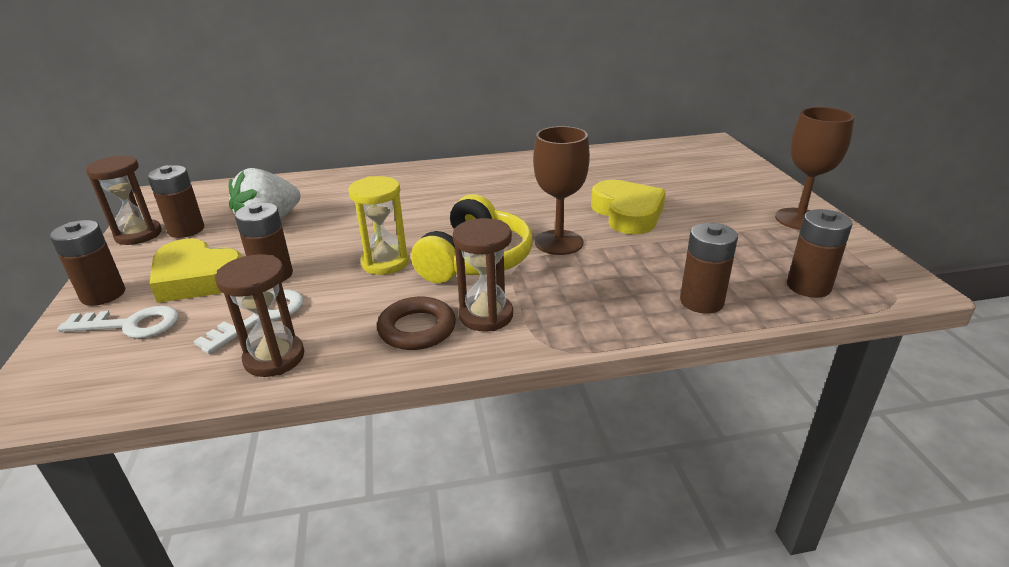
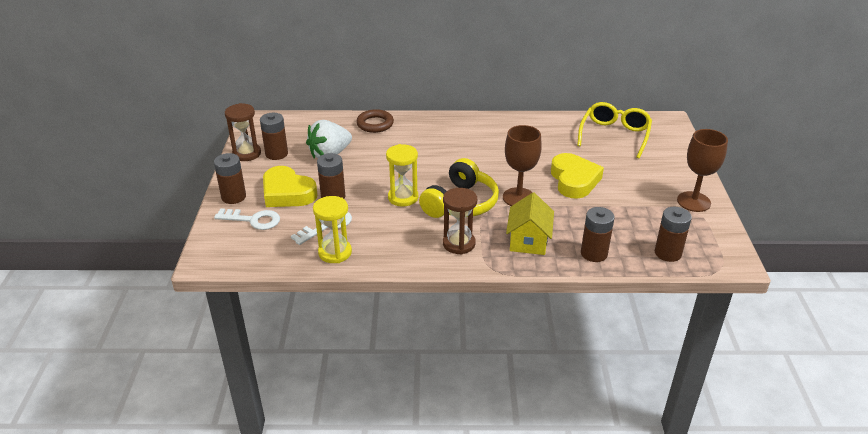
camera: 10 degrees right, 5 degrees up
brown hourglass [215,254,304,377] -> yellow hourglass [313,196,352,263]
brown ring [377,297,456,350] -> brown ring moved to [356,109,394,133]
none -> yellow house [506,193,554,255]
none -> yellow glasses [577,102,652,158]

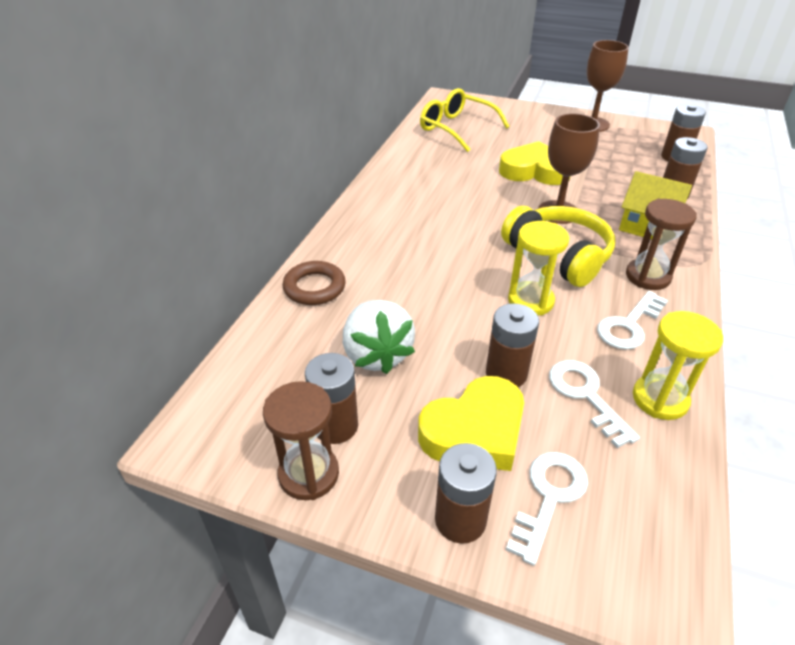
camera: 70 degrees left, 5 degrees up
none -> white key [597,291,668,350]

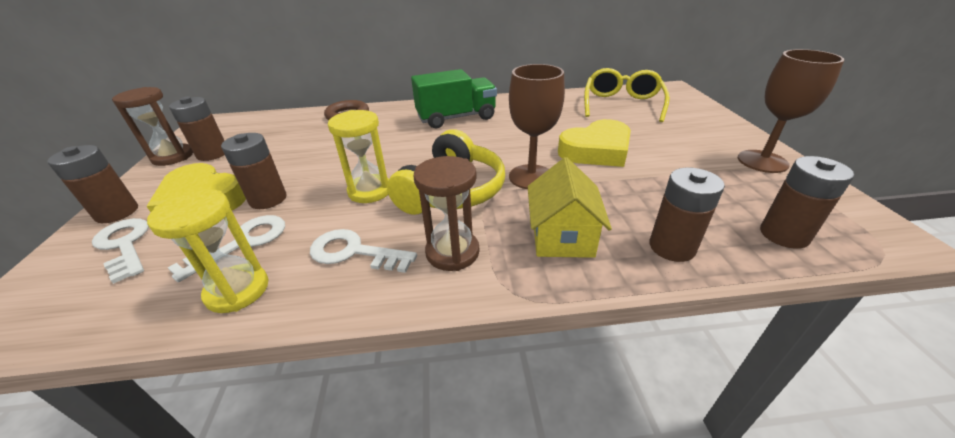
camera: 65 degrees right, 5 degrees down
white strawberry [343,300,415,374] -> none
yellow heart [499,141,571,185] -> yellow heart turned 75 degrees clockwise [558,119,631,167]
white key [506,452,588,566] -> white key turned 135 degrees counterclockwise [92,218,149,284]
none -> green truck [411,69,497,128]

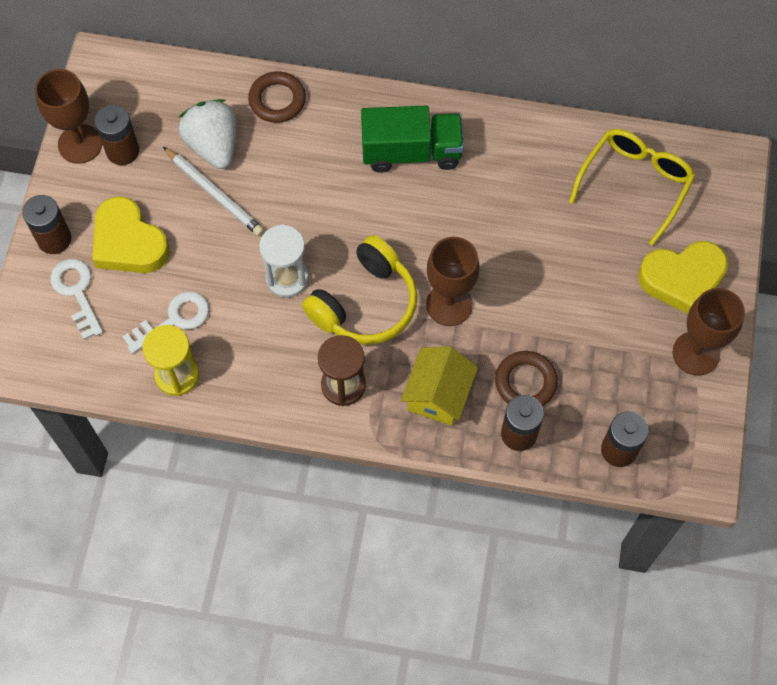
camera: 15 degrees right, 30 degrees up
brown hourglass [112,87,193,166] -> brown goblet [35,69,102,164]
brown battery [221,133,287,209] -> none
white key [310,229,417,273] -> none
yellow hourglass [328,110,389,203] -> white hourglass [259,224,309,298]
yellow heart [558,119,631,167] -> yellow heart moved to [638,241,728,314]
none -> white pencil [163,147,264,236]
none -> white strawberry [178,99,237,169]
none -> brown ring [495,351,558,406]

